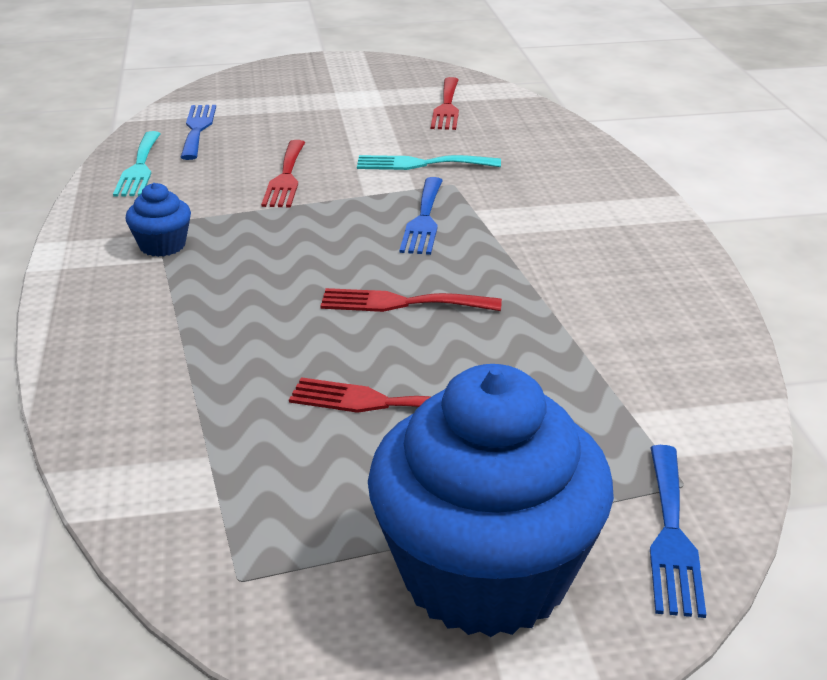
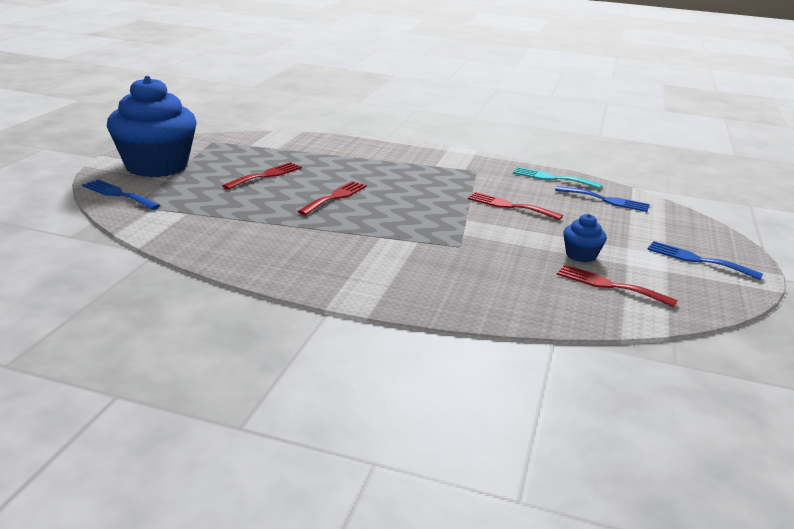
camera: 115 degrees right, 5 degrees down
blue cupcake [125,183,191,257] -> blue cupcake moved to [563,214,607,262]
turquoise fork [357,155,501,170] -> none
blue fork [400,177,443,255] -> blue fork moved to [647,241,763,280]

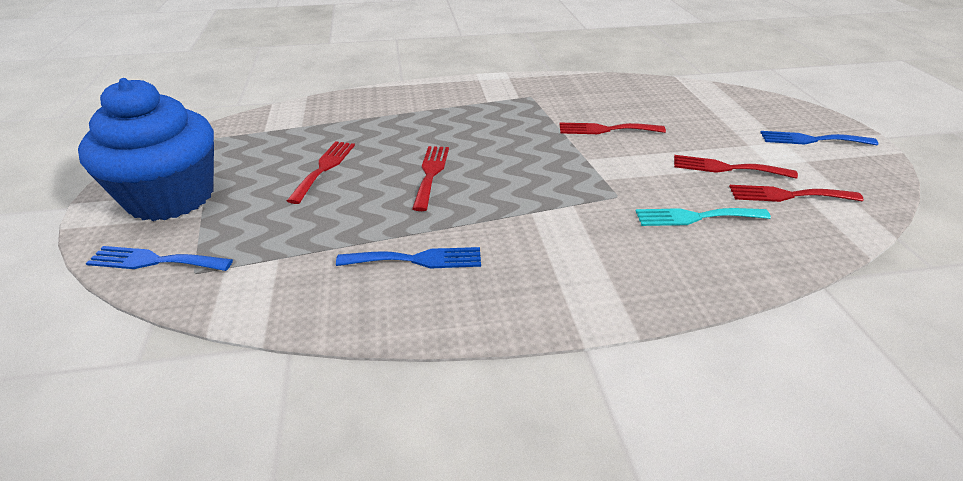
camera: 25 degrees left, 10 degrees up
turquoise fork [513,167,602,189] -> turquoise fork moved to [636,208,771,226]
blue fork [555,186,650,212] -> blue fork moved to [336,247,481,268]
blue cupcake [563,214,607,262] -> red fork [674,155,798,179]

